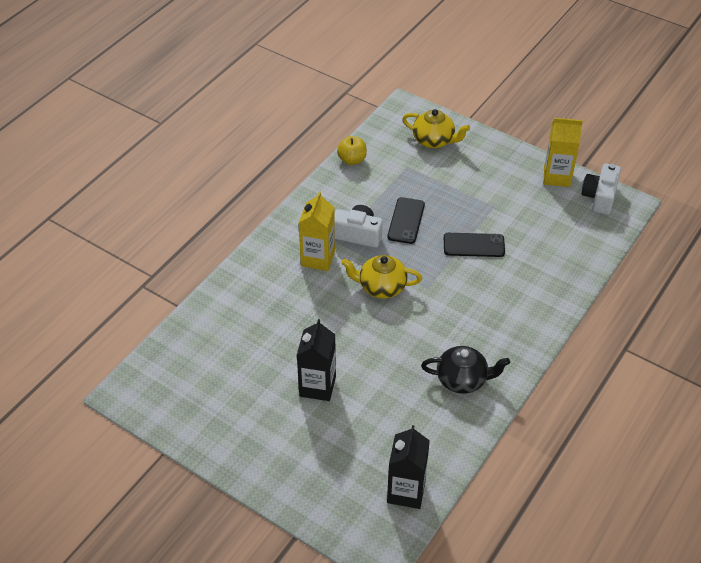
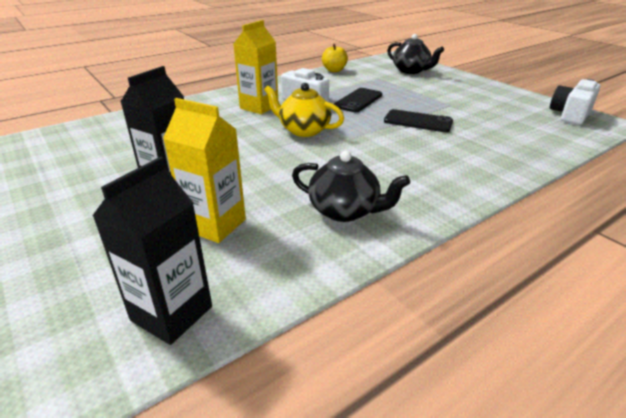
camera: 20 degrees right, 15 degrees down
yellow teapot [402,109,470,148] -> black teapot [387,34,444,74]
yellow carton [544,118,583,187] -> yellow carton moved to [163,98,246,243]

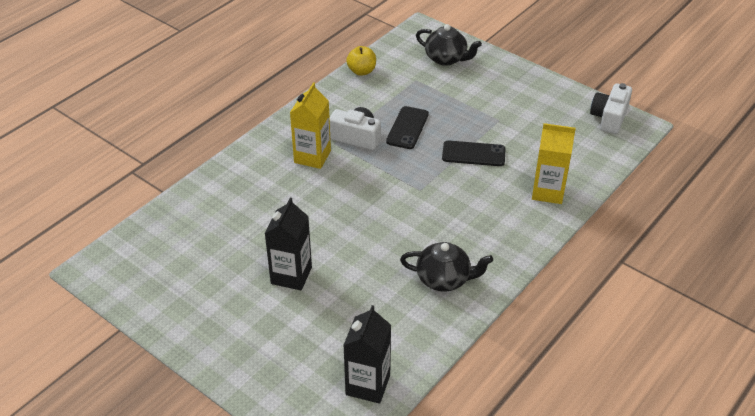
camera: 15 degrees left, 10 degrees up
yellow carton [163,98,246,243] -> yellow carton moved to [532,123,576,204]
yellow teapot [264,83,344,137] -> none

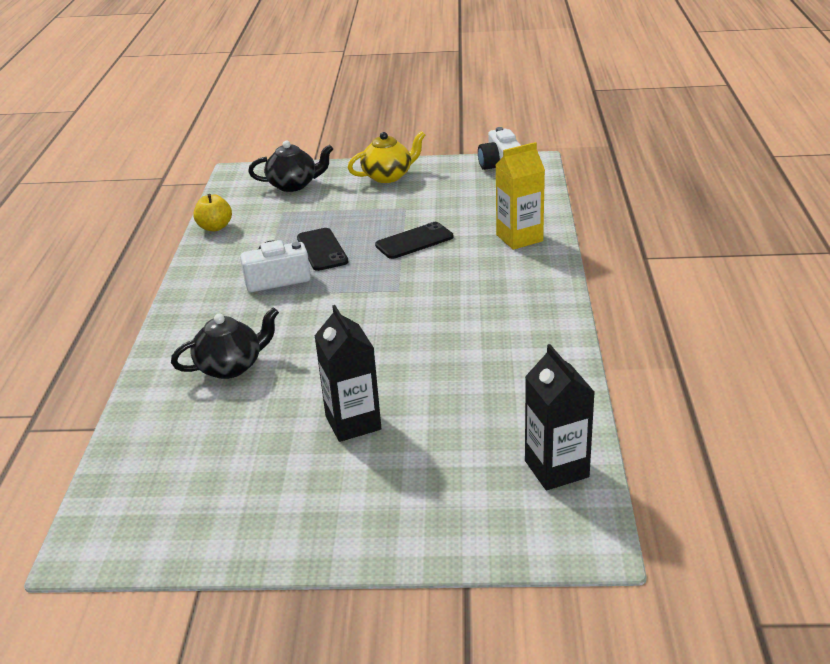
camera: 35 degrees left, 10 degrees down
yellow carton [290,82,331,169] -> none
black teapot [400,242,493,292] -> black teapot moved to [171,307,279,379]
none -> yellow teapot [348,131,425,183]

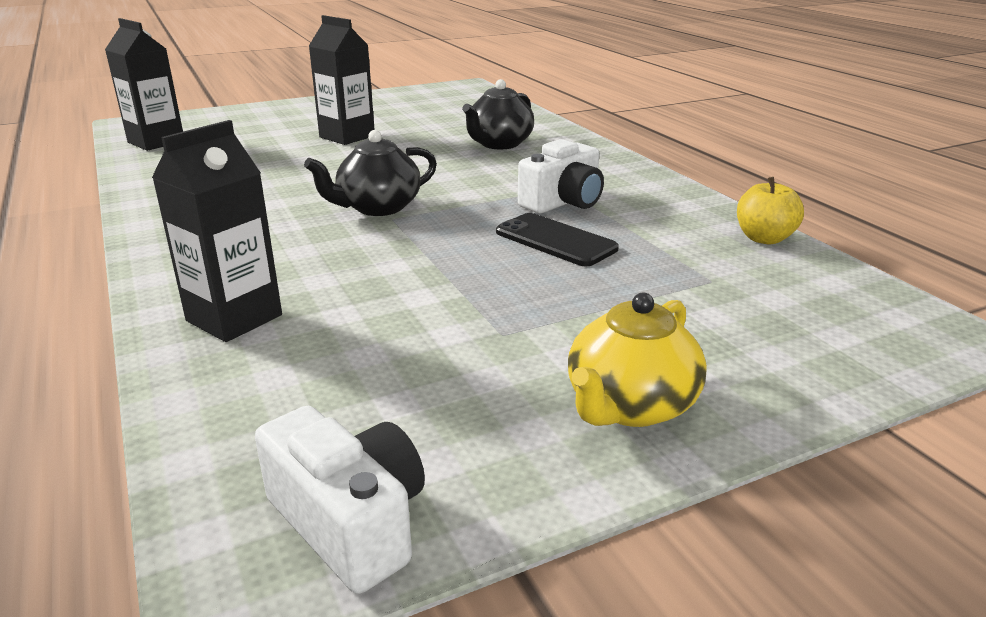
camera: 150 degrees right, 5 degrees down
black teapot [248,141,333,192] -> black teapot moved to [304,130,437,216]
black phone [375,222,453,259] -> none
yellow carton [496,142,545,250] -> black carton [152,120,282,342]

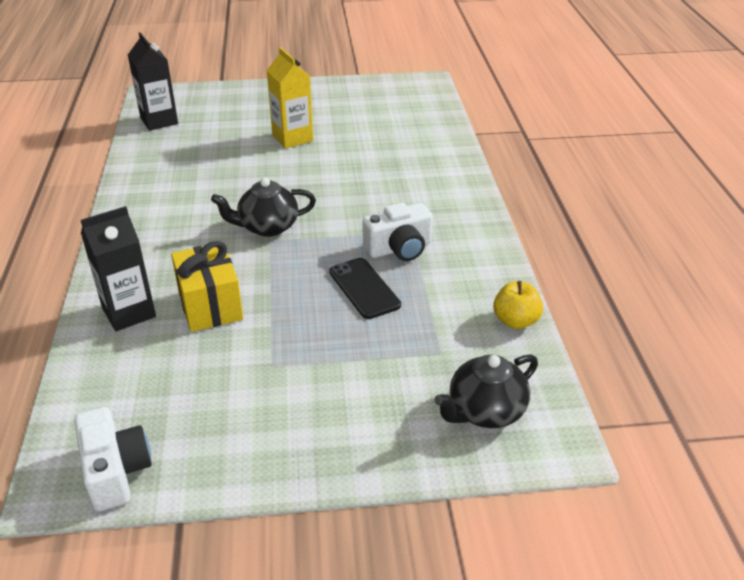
camera: 20 degrees right, 10 degrees up
black carton [309,15,375,145] -> yellow carton [267,47,313,149]
black teapot [462,79,534,149] -> black teapot moved to [435,354,538,428]
yellow teapot [568,293,707,427] -> none
none -> yellow gift [171,241,243,332]

